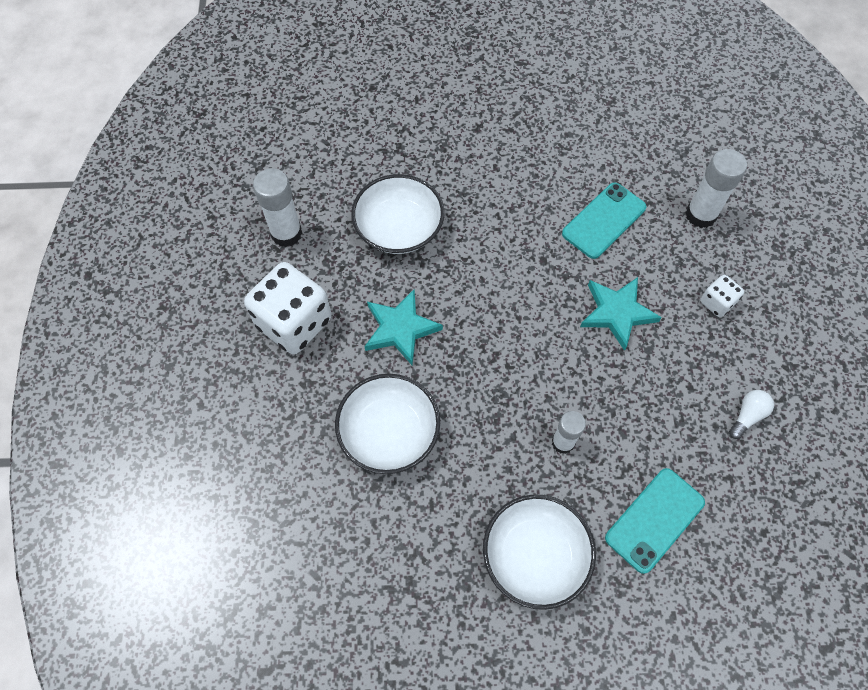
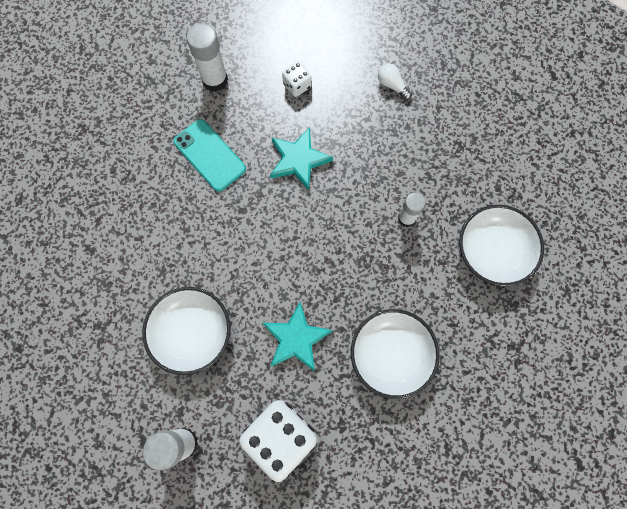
camera: 85 degrees left, 10 degrees up
turquoise phone [605,468,705,574] -> none

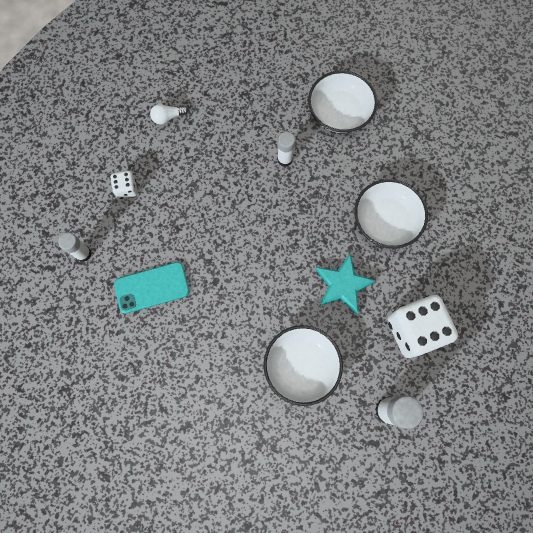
camera: 65 degrees left, 0 degrees up
white glue stick [186,23,228,92] -> white glue stick [58,233,92,262], size x0.65
turquoise star [270,127,333,191] -> none

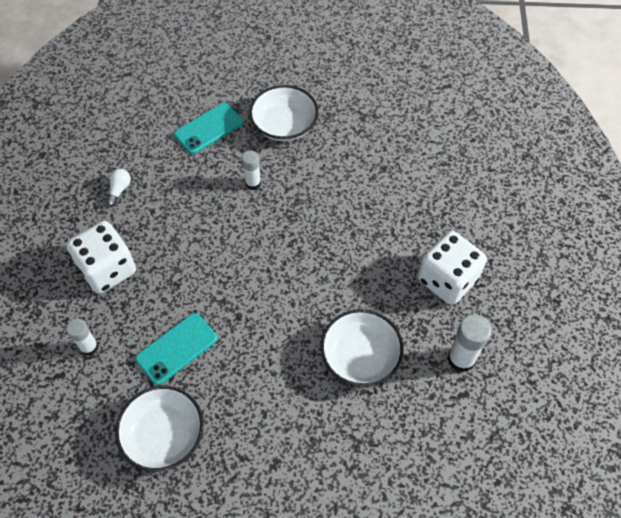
camera: 25 degrees left, 15 degrees down
white dice [111,171,138,199] -> white dice [66,221,136,294], size x2.10
white light bulb [150,104,188,125] -> white light bulb turned 150 degrees clockwise [106,169,131,207]
turquoise star [315,254,376,314] -> none
white bowl [354,179,428,249] -> white bowl moved to [115,386,204,472]
none -> turquoise phone [174,103,243,154]

